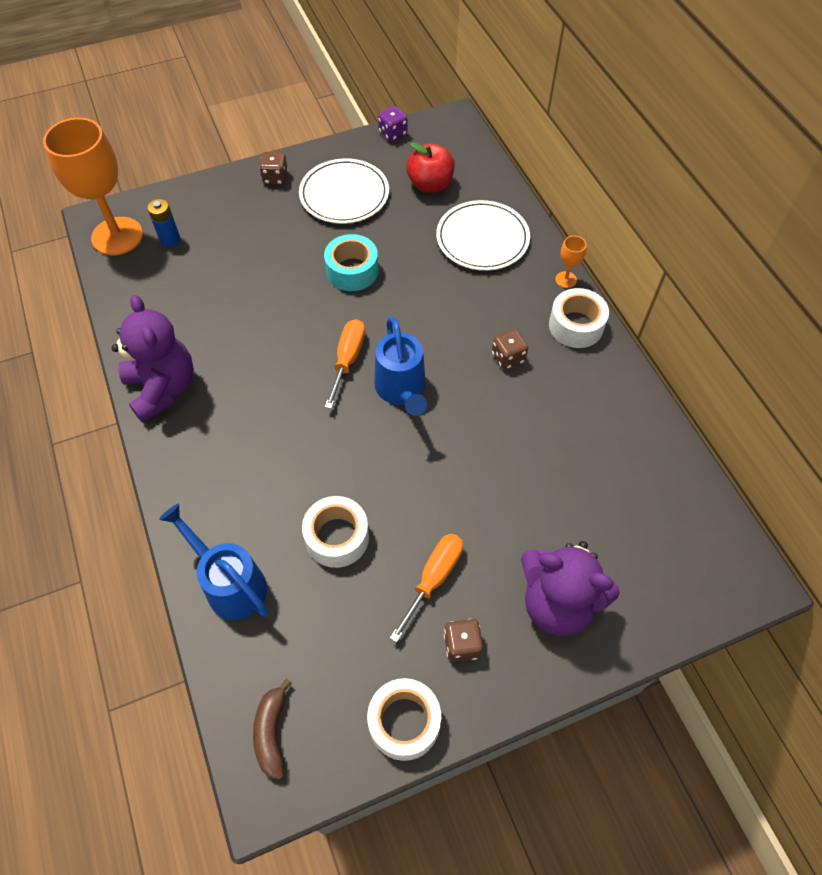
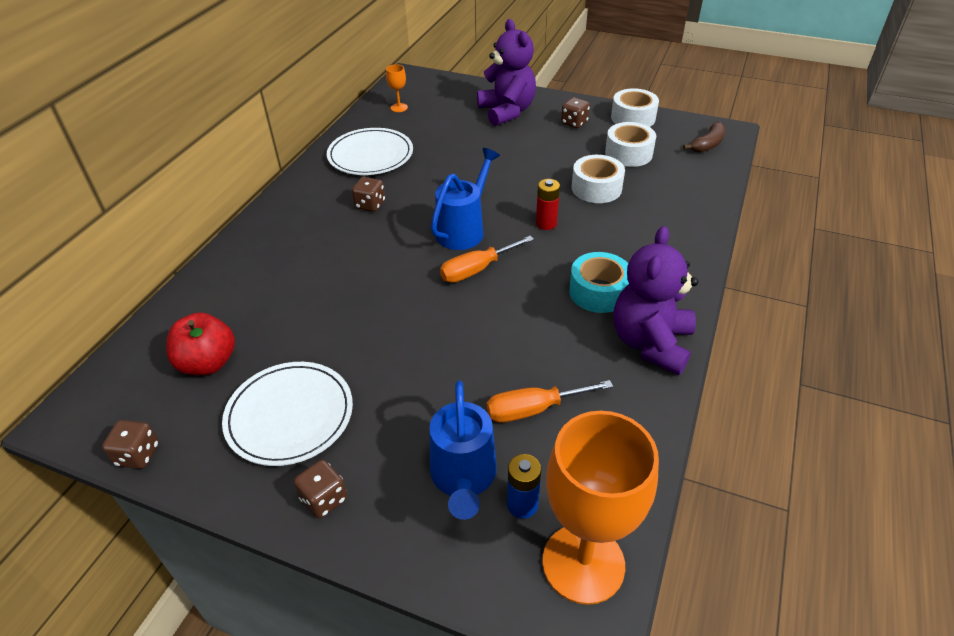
camera: 135 degrees left, 15 degrees down
blue watering can [159,504,269,620] -> blue watering can moved to [429,381,497,520]
turquoise tape [324,234,378,291] -> turquoise tape moved to [569,252,629,313]
purple dice [378,106,407,141] -> brown dice [102,420,159,469]
orange screwdriver [390,534,463,642] -> orange screwdriver moved to [487,380,613,423]
white plate [436,200,530,271] -> white plate moved to [327,128,413,175]
white tape [549,288,609,348] -> white tape moved to [605,122,656,167]
orange goblet [555,236,586,288] -> orange goblet moved to [386,64,408,112]
none -> red battery [536,179,560,230]

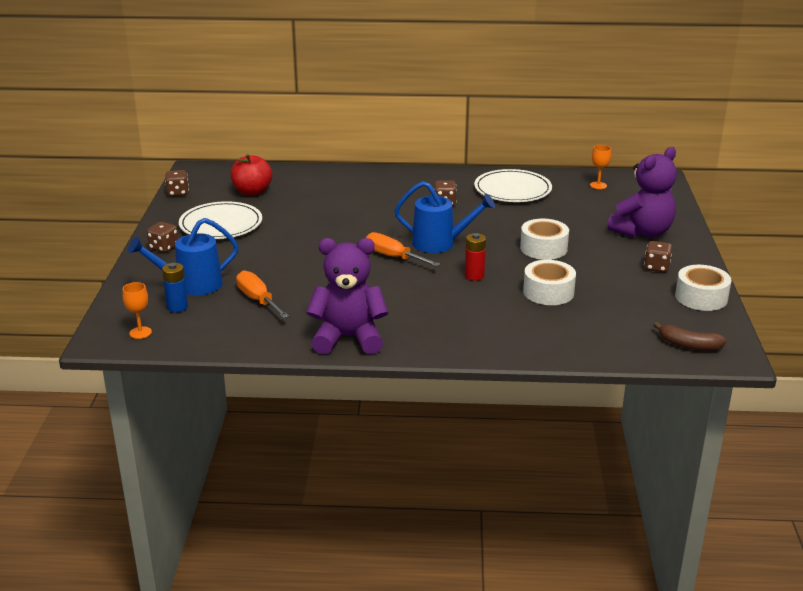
camera: 70 degrees right, 15 degrees down
orange goblet [542,411,659,605] -> orange goblet [123,282,152,339], size x0.41
turquoise tape [569,252,629,313] -> none
white tape [605,122,656,167] -> white tape moved to [520,219,569,260]

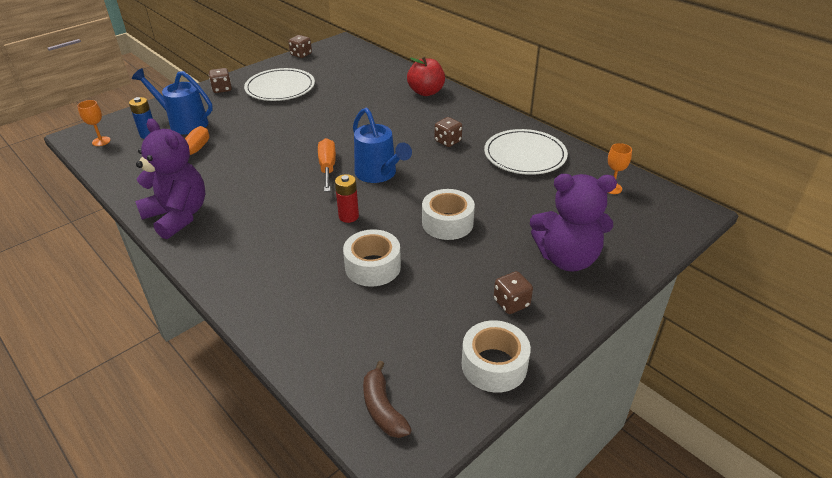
camera: 45 degrees right, 10 degrees up
red apple [230,154,272,196] -> red apple moved to [407,57,445,96]

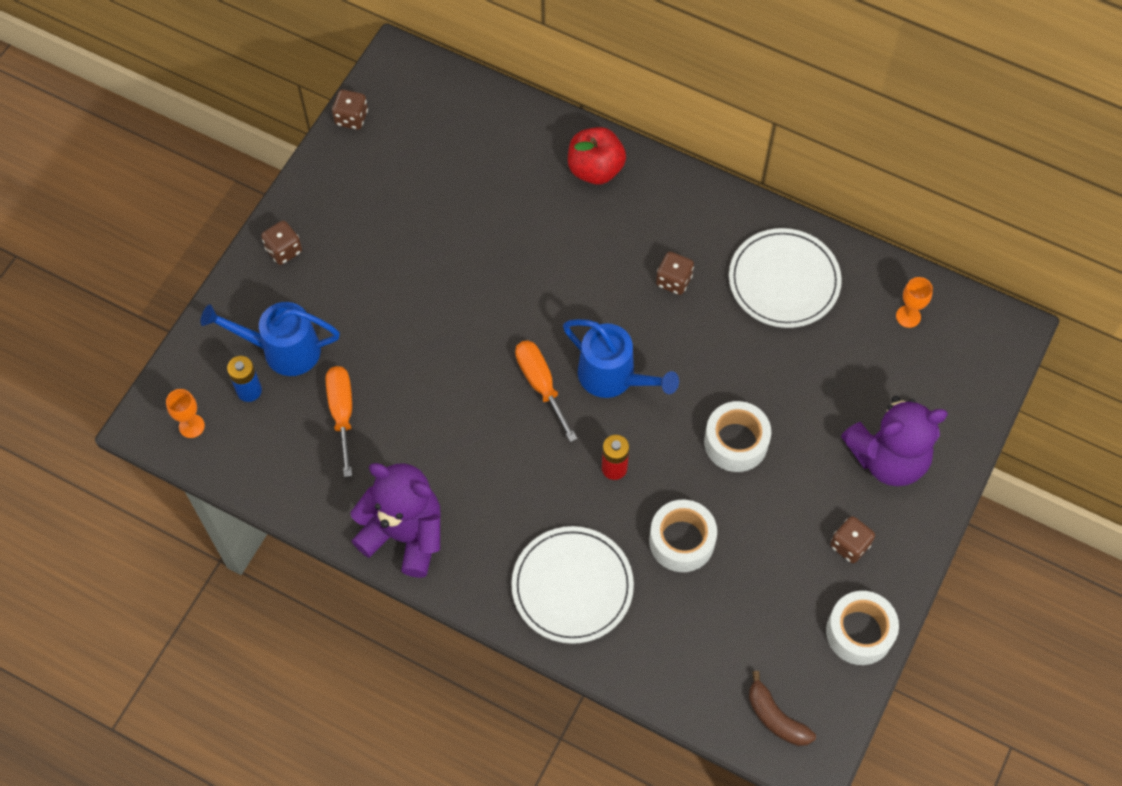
camera: 20 degrees left, 25 degrees up
white plate [244,68,315,101] -> white plate moved to [511,526,634,644]

